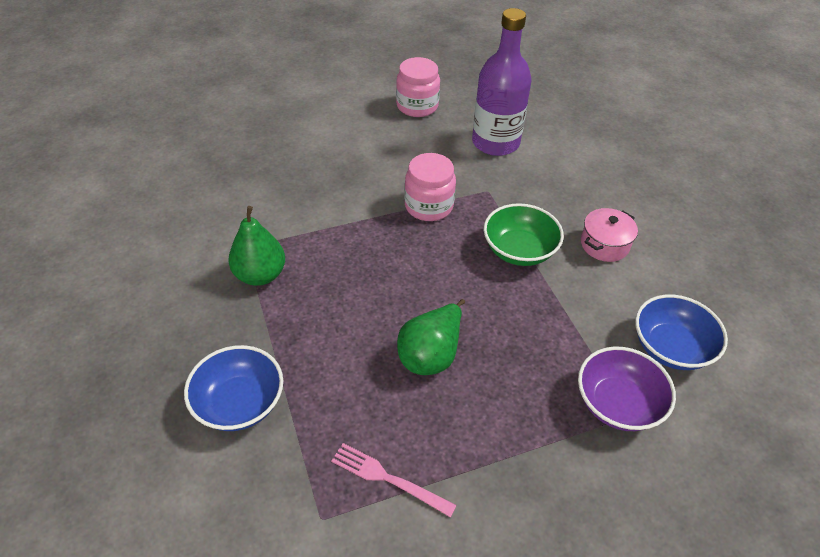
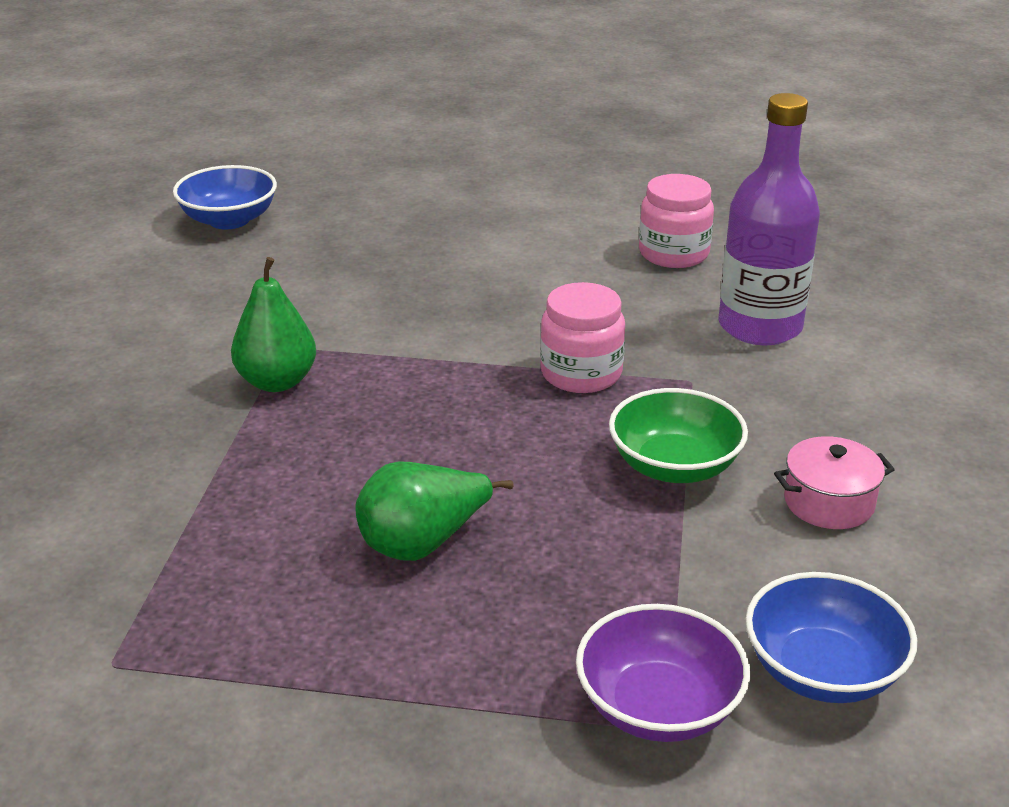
camera: 30 degrees right, 15 degrees down
blue bowl [184,345,283,431] -> blue bowl moved to [173,165,277,230]
pink fork [331,443,457,518] -> none

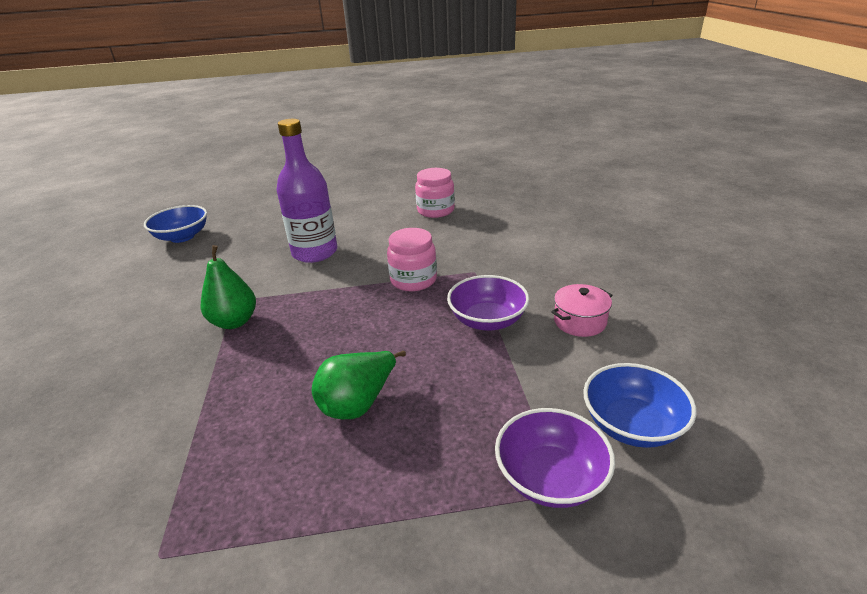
camera: 15 degrees left, 0 degrees up
green bowl [609,388,748,483] -> purple bowl [447,275,529,331]
purple bottle [718,93,820,345] -> purple bottle moved to [276,119,337,263]

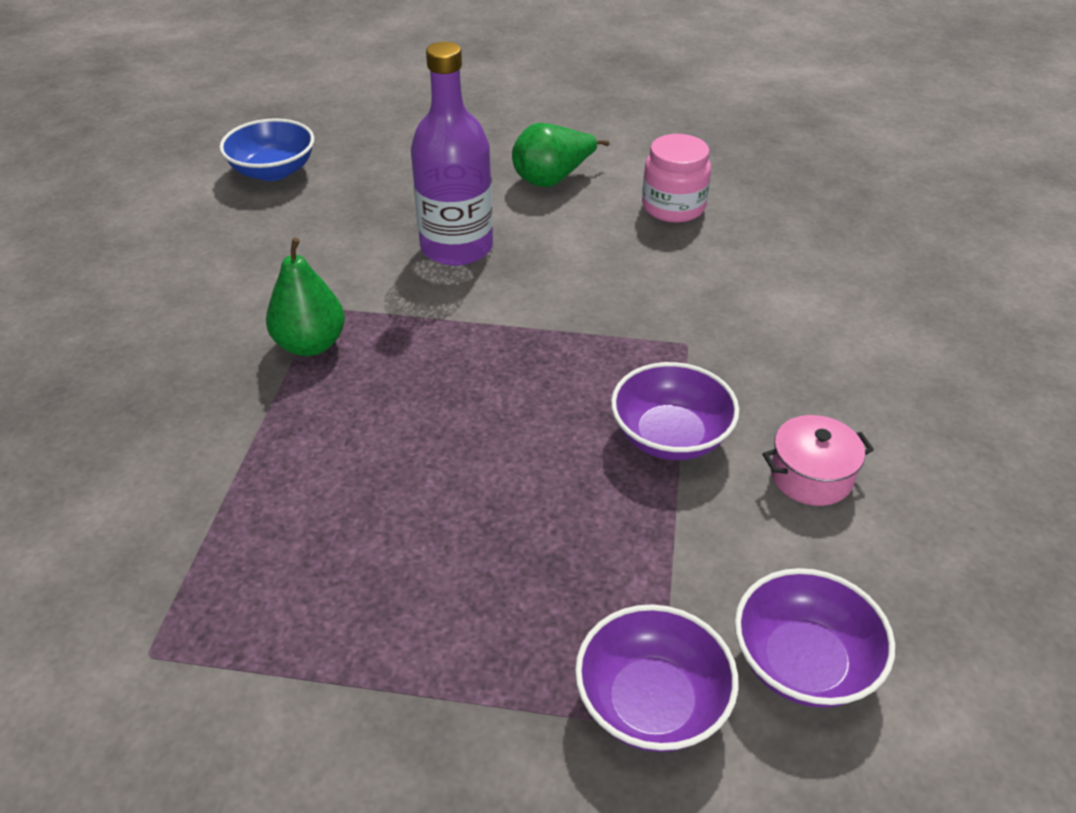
camera: 15 degrees right, 10 degrees up
green pear [312,351,406,419] -> green pear moved to [512,123,610,187]
pink jar [387,228,437,291] -> none
blue bowl [583,363,696,448] -> purple bowl [735,568,895,708]

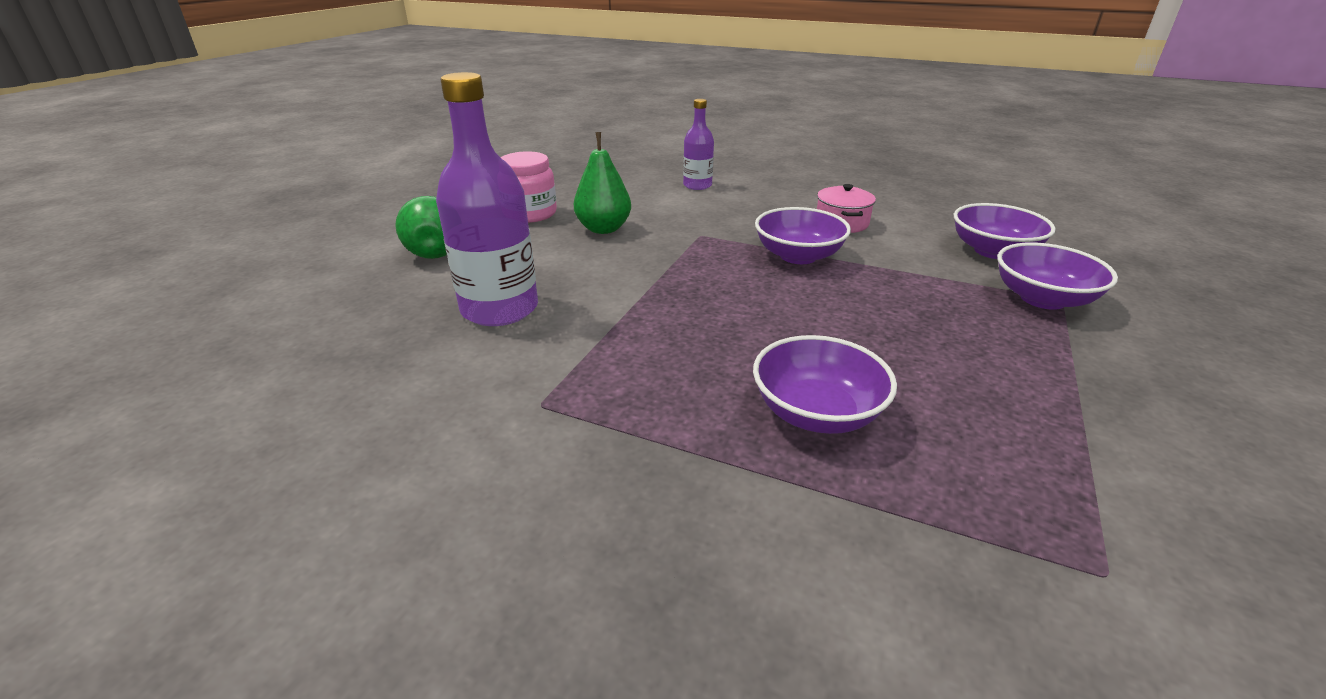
camera: 75 degrees left, 10 degrees down
blue bowl [219,118,314,181] -> none
green pear [266,237,345,356] -> green pear moved to [574,132,631,234]
none -> purple bottle [683,99,714,190]
none -> purple bowl [753,335,897,434]

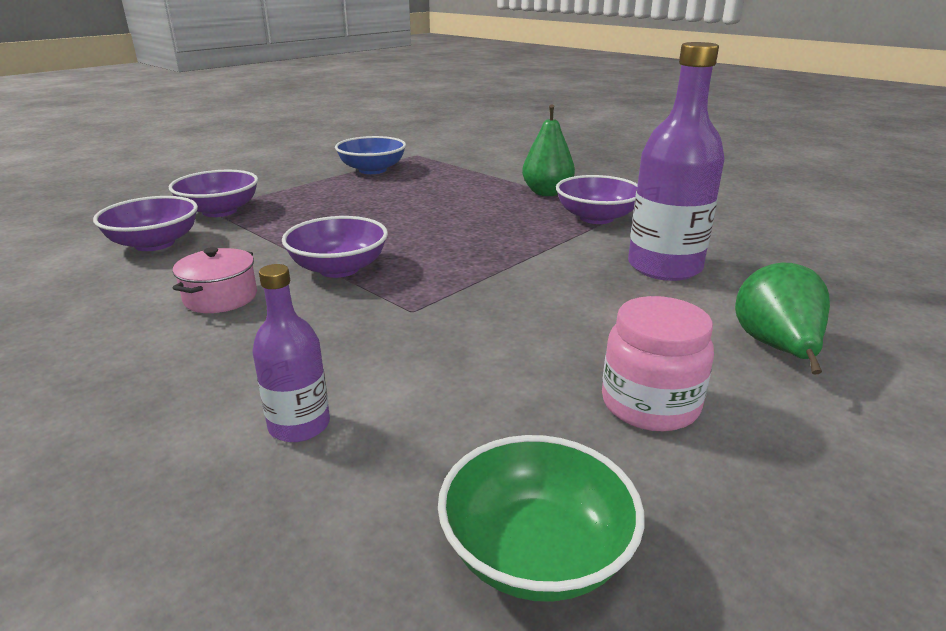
camera: 160 degrees left, 5 degrees down
green pear [574,132,631,234] -> green pear moved to [522,105,575,196]
purple bowl [753,335,897,434] -> purple bowl moved to [556,175,638,224]
none -> blue bowl [335,136,406,174]
none -> green bowl [438,435,644,602]

